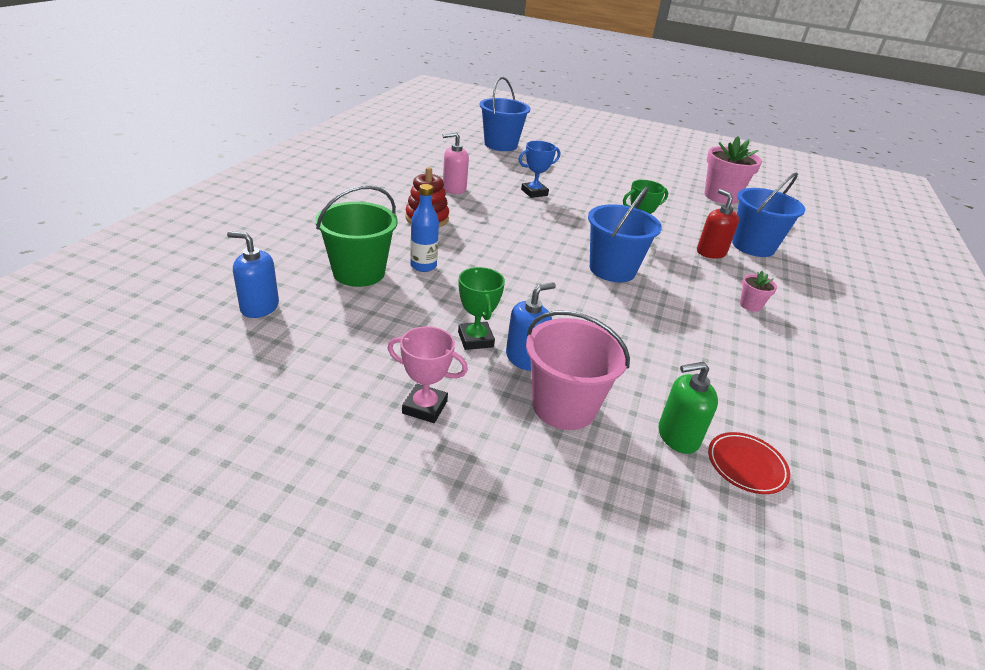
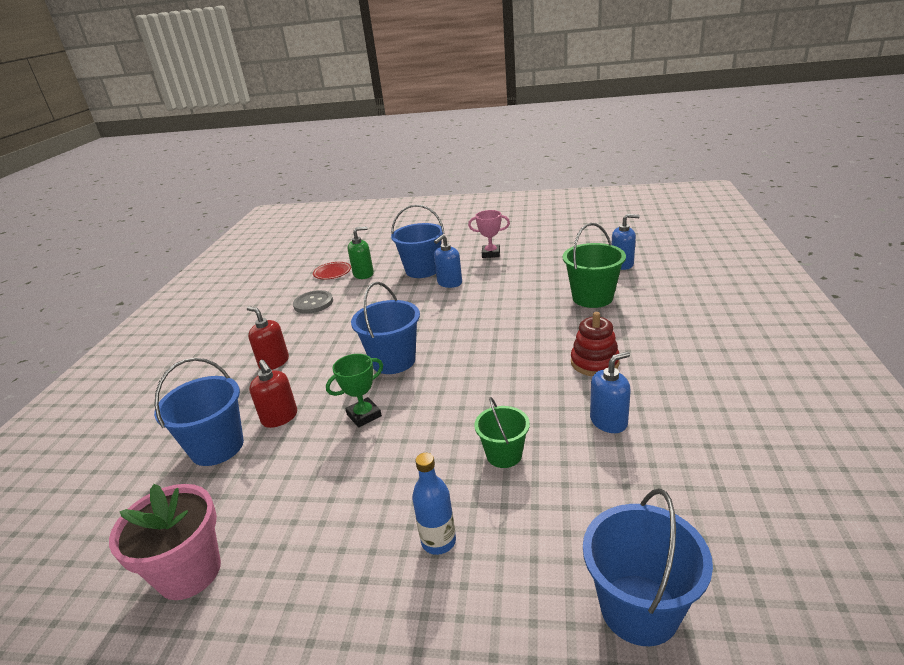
camera: 175 degrees right, 5 degrees down
blue bottle [410,184,439,272] -> blue bottle moved to [412,453,456,555]
pink soap dispenser [443,132,469,194] -> blue soap dispenser [590,351,631,433]
green trophy [458,267,505,350] -> none
blue trophy [518,141,560,198] -> green bucket [474,397,530,468]
pink bucket [526,311,630,430] -> blue bucket [391,205,445,278]
pink flower pot [740,271,777,312] -> red soap dispenser [247,306,289,370]
none -> grey button [293,290,333,314]

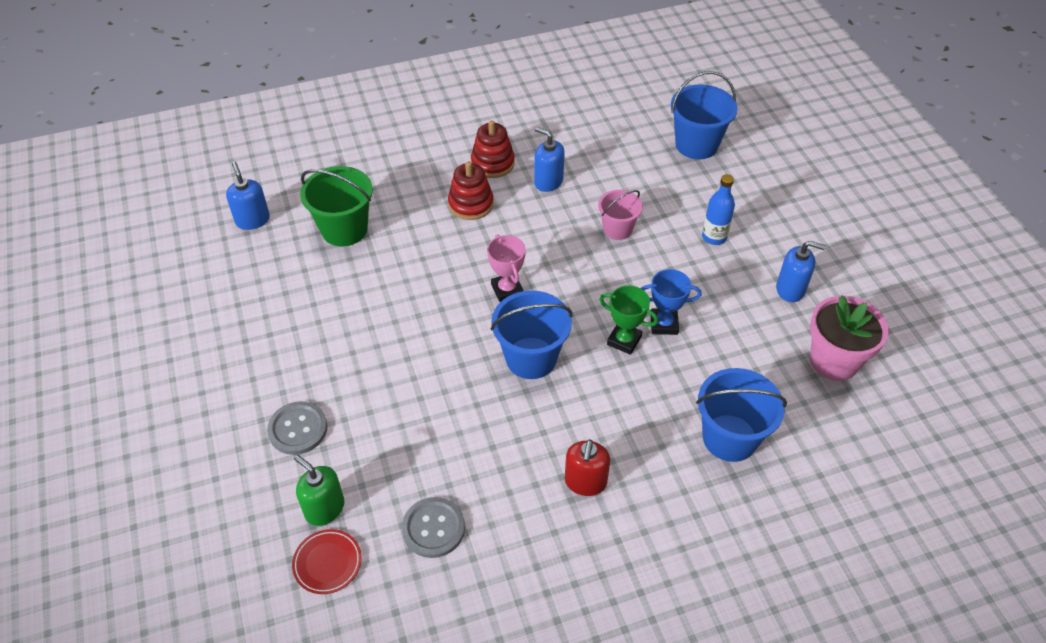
camera: 120 degrees left, 20 degrees up
red soap dispenser [249,359,297,428] -> none
blue bucket [391,205,445,278] -> grey button [267,401,327,455]
blue soap dispenser [434,235,462,288] -> blue soap dispenser moved to [776,241,826,302]
pink trophy [468,210,510,258] -> pink trophy moved to [487,235,526,302]
green bucket [474,397,530,468] -> pink bucket [598,190,643,240]
none -> red stacking toy [471,120,515,178]
none -> blue trophy [641,269,702,335]

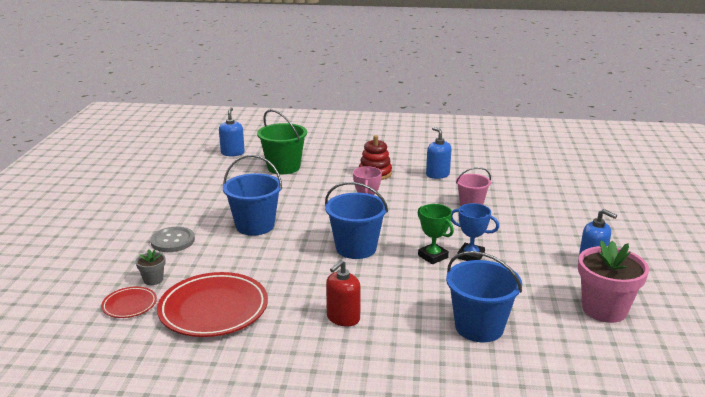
camera: 25 degrees right, 25 degrees down
green soap dispenser [294,455,344,526] -> grey flower pot [135,249,166,285]
grey button [402,497,465,558] -> red plate [157,272,268,337]
red stacking toy [471,120,515,178] -> none
blue bucket [671,71,738,159] -> blue bucket moved to [223,155,282,236]
blue bottle [702,174,735,245] -> none

